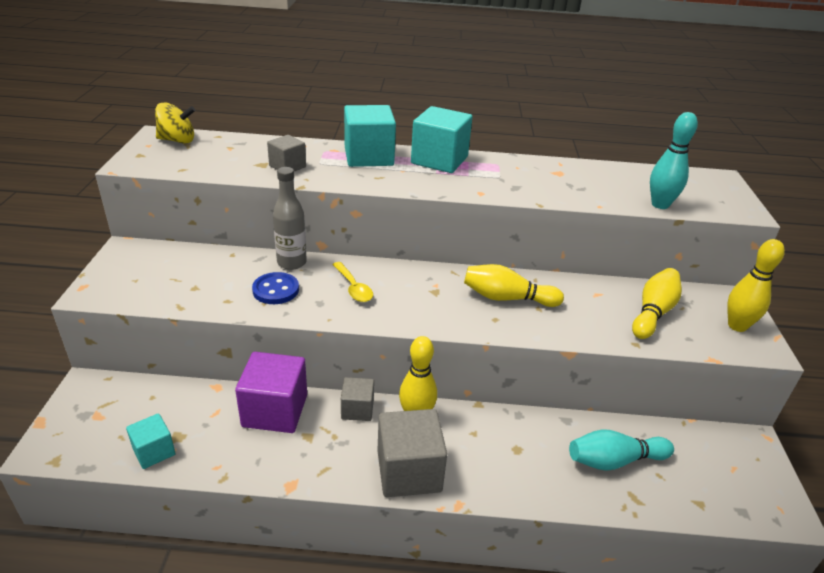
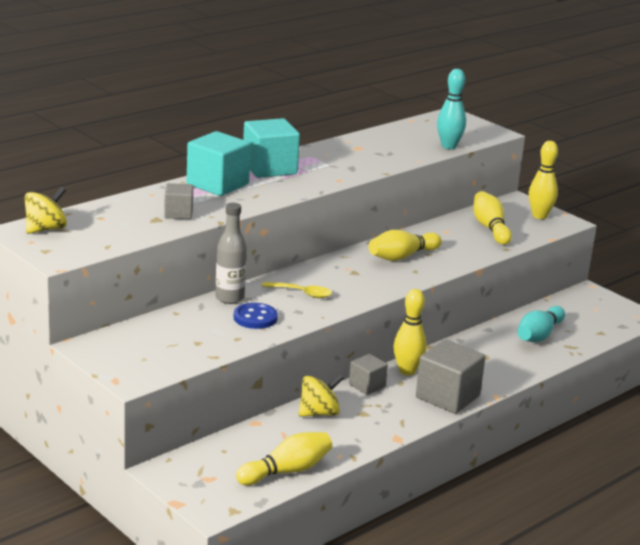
camera: 45 degrees left, 10 degrees down
turquoise cube [126,413,175,469] -> yellow bowling pin [236,432,332,485]
purple cube [235,352,307,433] -> yellow spinning top [299,374,344,417]

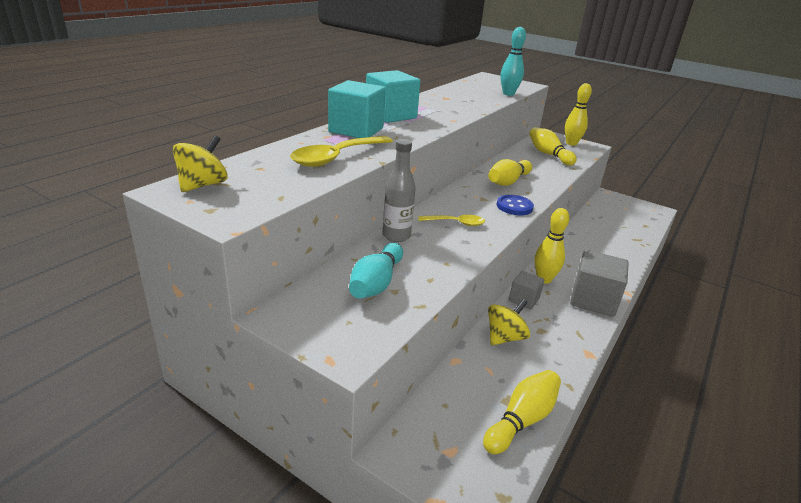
camera: 15 degrees left, 5 degrees up
grey cube [164,183,193,219] -> yellow spoon [290,136,393,167]
blue button [234,303,278,329] -> blue button moved to [496,195,534,215]
turquoise bowling pin [517,306,565,342] -> turquoise bowling pin moved to [349,243,403,299]

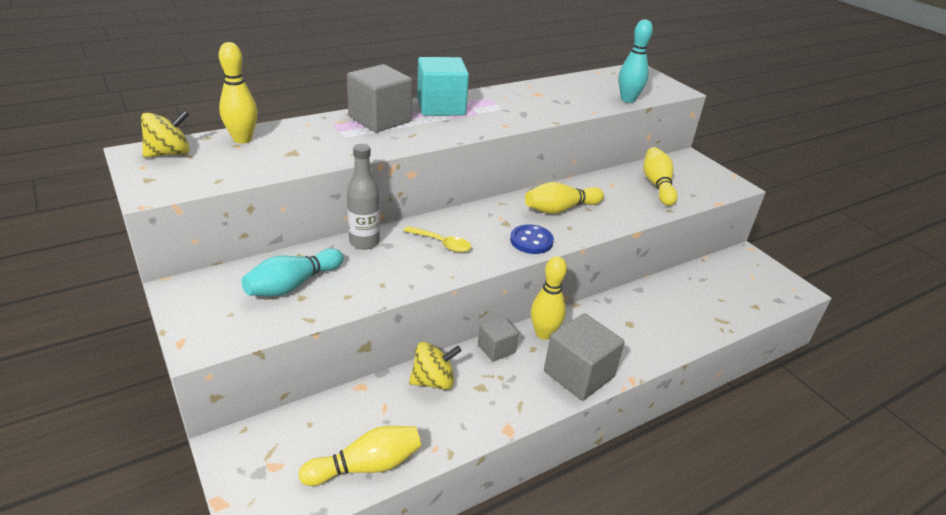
camera: 25 degrees right, 5 degrees up
yellow spoon [290,136,393,167] -> none
turquoise cube [328,80,386,138] -> grey cube [347,64,412,132]
yellow bowling pin [565,83,592,146] -> yellow bowling pin moved to [219,42,257,144]

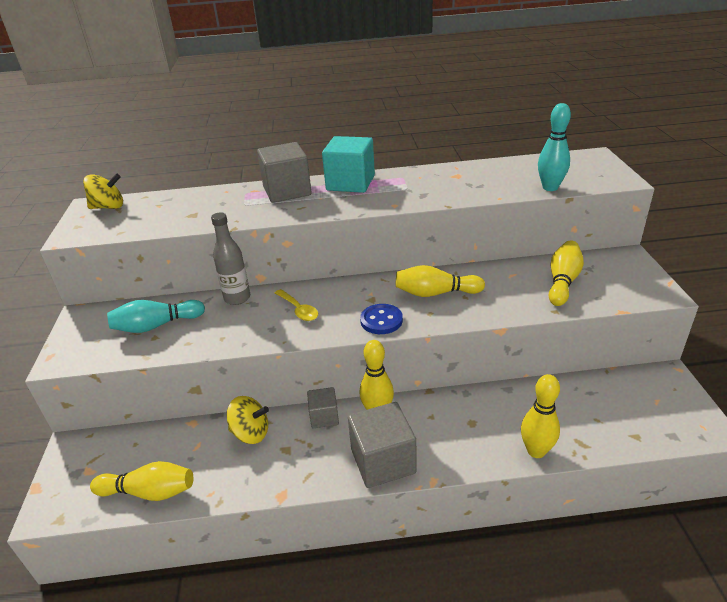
camera: 30 degrees right, 0 degrees up
yellow bowling pin [219,42,257,144] -> yellow bowling pin moved to [521,374,560,458]

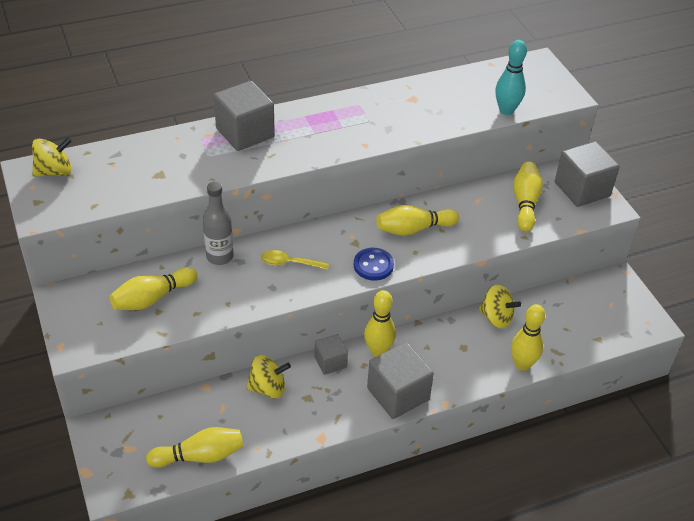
camera: 20 degrees left, 10 degrees up
turquoise bowling pin [107,300,205,333] -> yellow bowling pin [109,267,198,310]
yellow spoon [275,289,318,321] -> yellow spoon turned 150 degrees clockwise [261,250,329,270]
turquoise cube [322,136,375,193] -> none
none -> yellow spinning top [478,284,521,329]
none -> grey cube [555,141,620,207]

